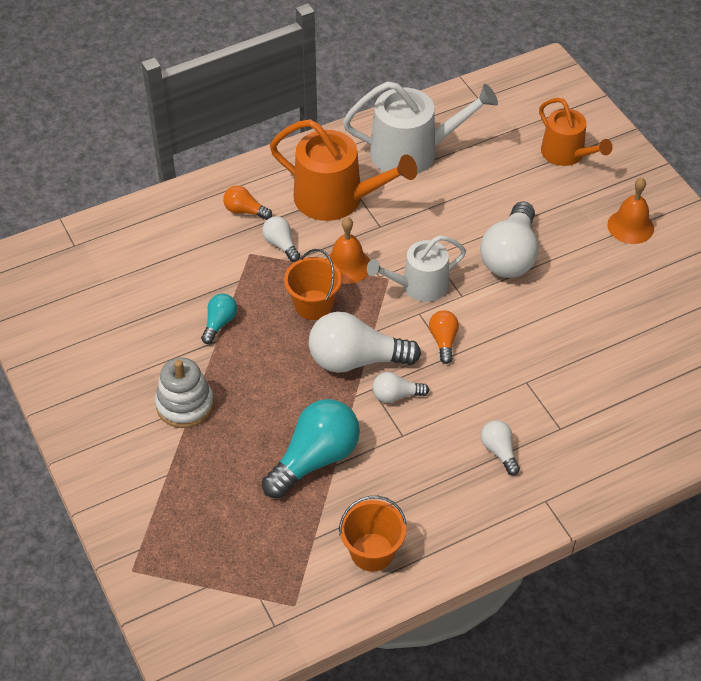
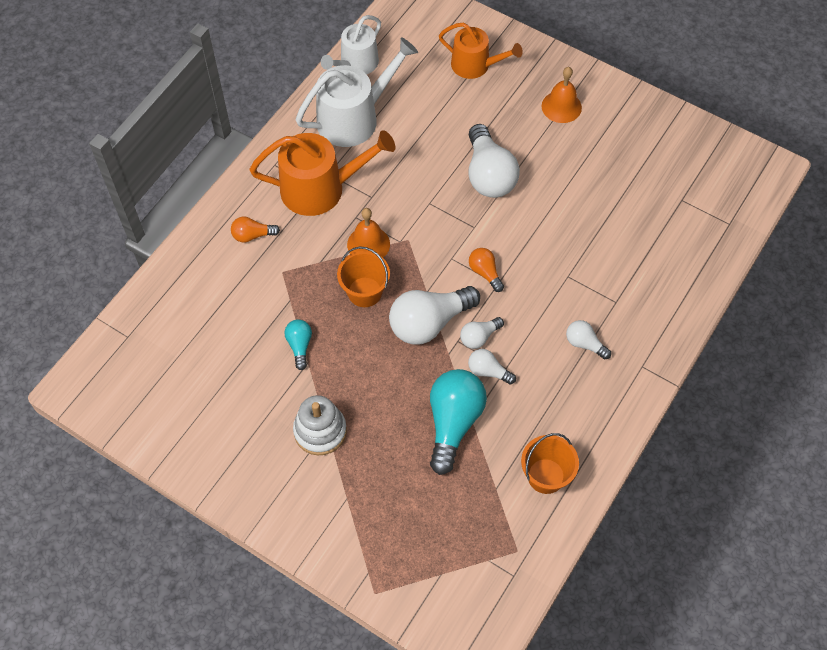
camera: 30 degrees left, 10 degrees up
white light bulb [262,216,300,262] -> white light bulb moved to [468,349,516,385]
white watering can [367,235,466,302] -> white watering can moved to [321,15,381,74]

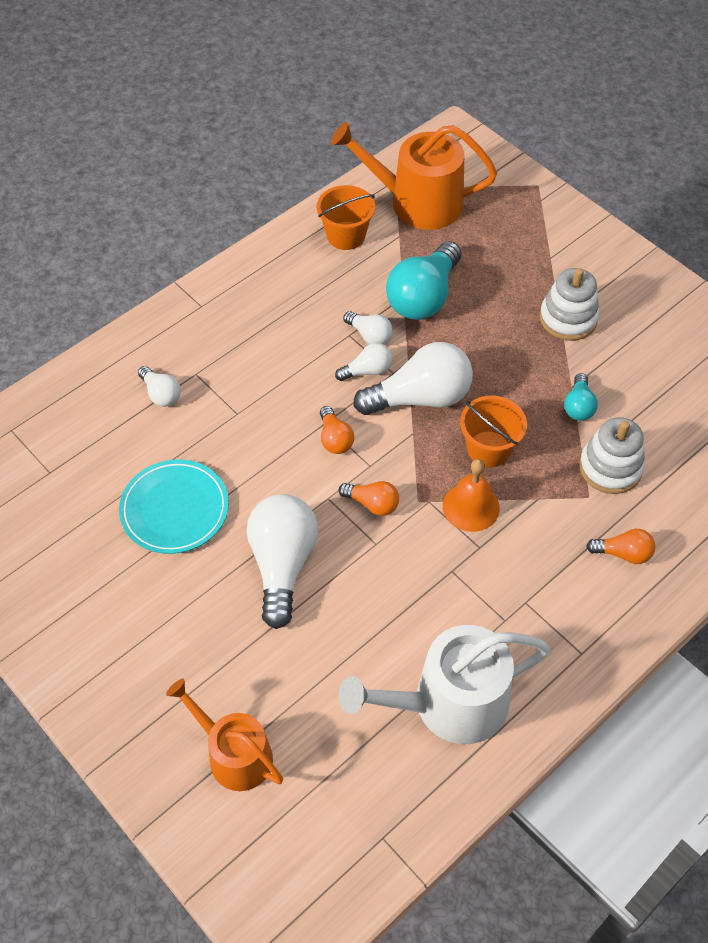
camera: 165 degrees left, 5 degrees down
orange watering can [250,130,395,216] -> orange watering can moved to [331,122,497,230]
white watering can [321,15,381,74] -> none
orange bell [542,67,582,123] -> none
white light bulb [566,320,611,359] -> white light bulb moved to [138,366,181,407]
none -> turquoise plate [119,459,229,554]
none -> orange light bulb [339,481,399,516]
none -> white stacking toy [579,417,645,494]

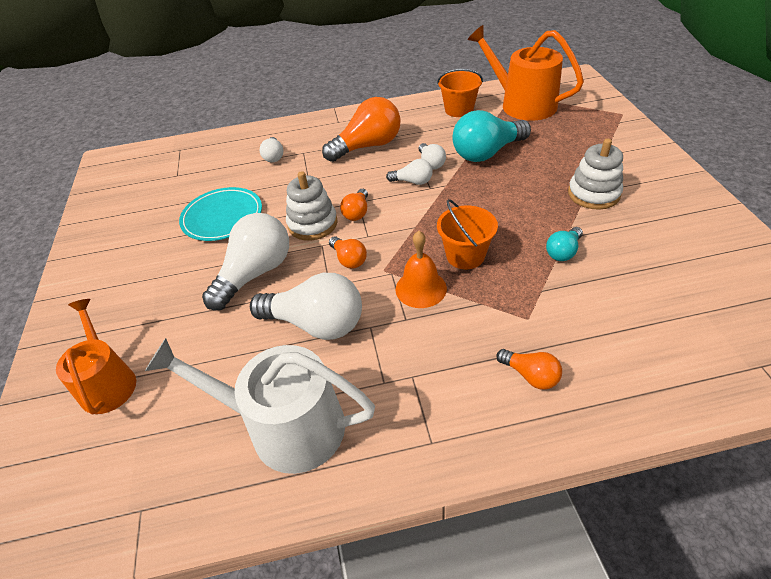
camera: 35 degrees right, 10 degrees down
white light bulb [353,342,473,415] -> white light bulb moved to [250,273,362,340]
white stacking toy [579,417,645,494] -> white stacking toy moved to [286,171,338,241]
none -> orange light bulb [322,97,401,162]

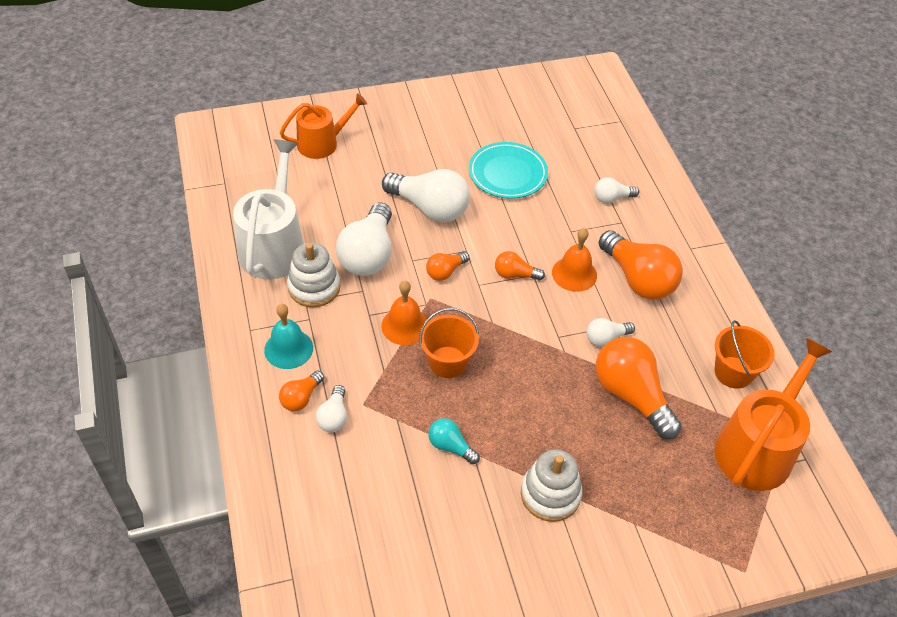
camera: 80 degrees right, 5 degrees up
white stacking toy [286,171,338,241] -> white stacking toy moved to [287,242,341,307]
white light bulb [386,159,433,185] -> white light bulb moved to [316,385,347,432]
turquoise light bulb [453,110,531,162] -> orange light bulb [596,337,682,439]
none -> turquoise bell [264,304,313,369]
none -> orange bell [552,228,597,292]

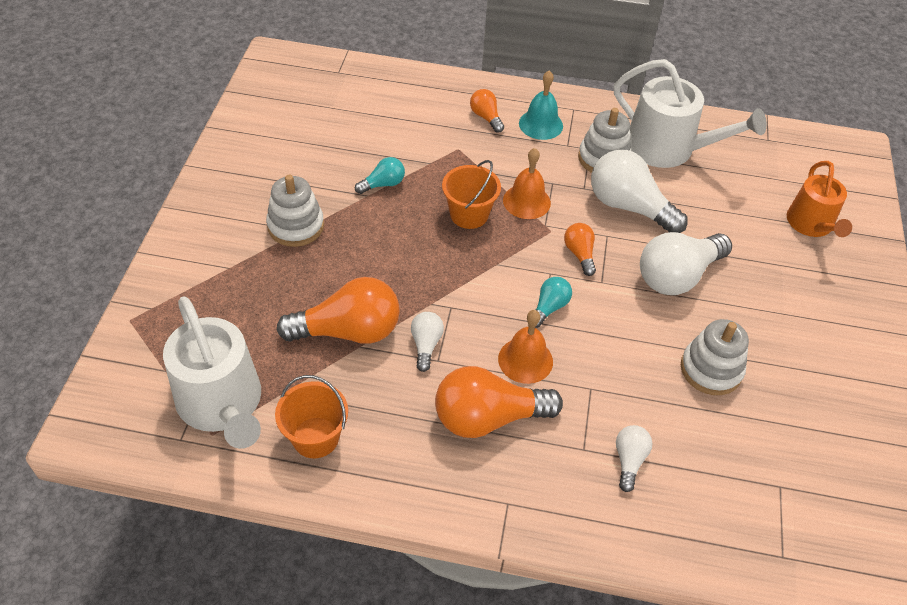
camera: 115 degrees right, 0 degrees up
white light bulb [316,385,347,432] -> none
turquoise plate [469,142,548,199] -> white stacking toy [681,319,749,395]
orange light bulb [495,251,545,281] -> turquoise light bulb [535,277,572,328]
orange watering can [714,338,832,491] -> white watering can [163,296,261,449]

